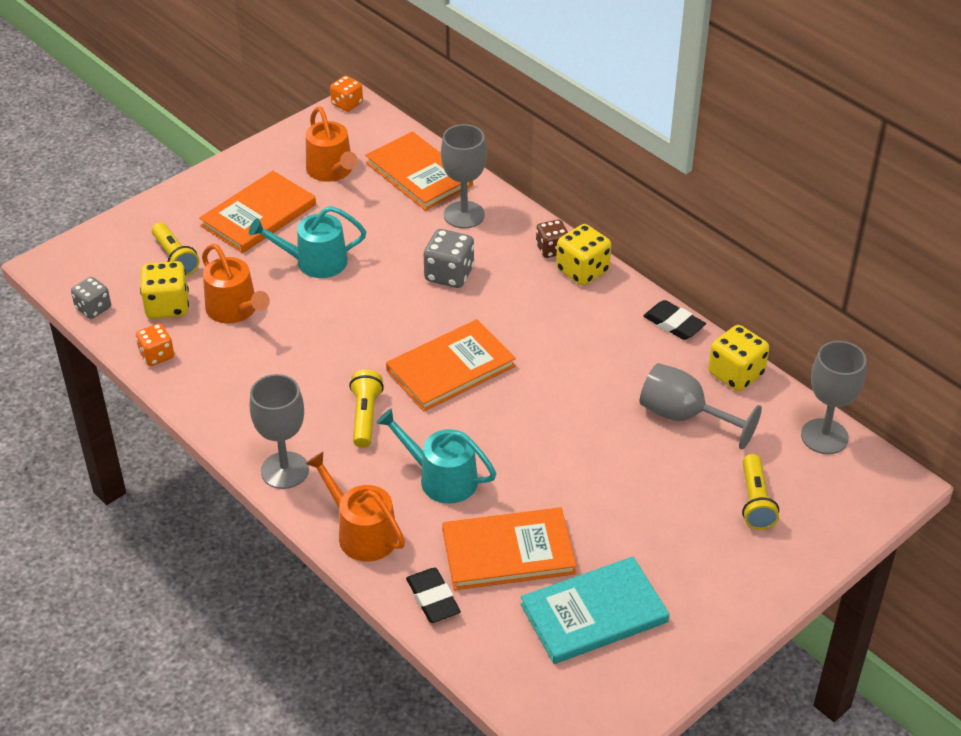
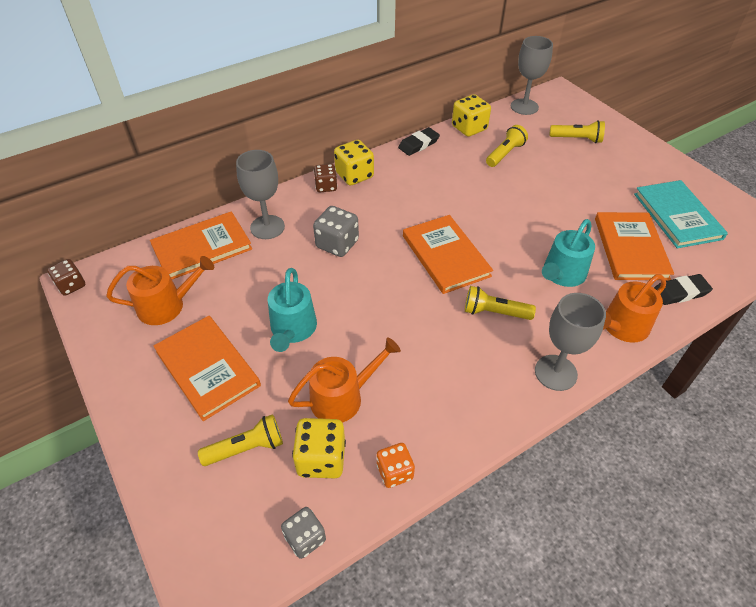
camera: 80 degrees left, 5 degrees up
orange dice [330,76,363,112] -> brown dice [47,259,86,296]
grey goblet [640,363,762,449] -> yellow flashlight [486,125,528,167]

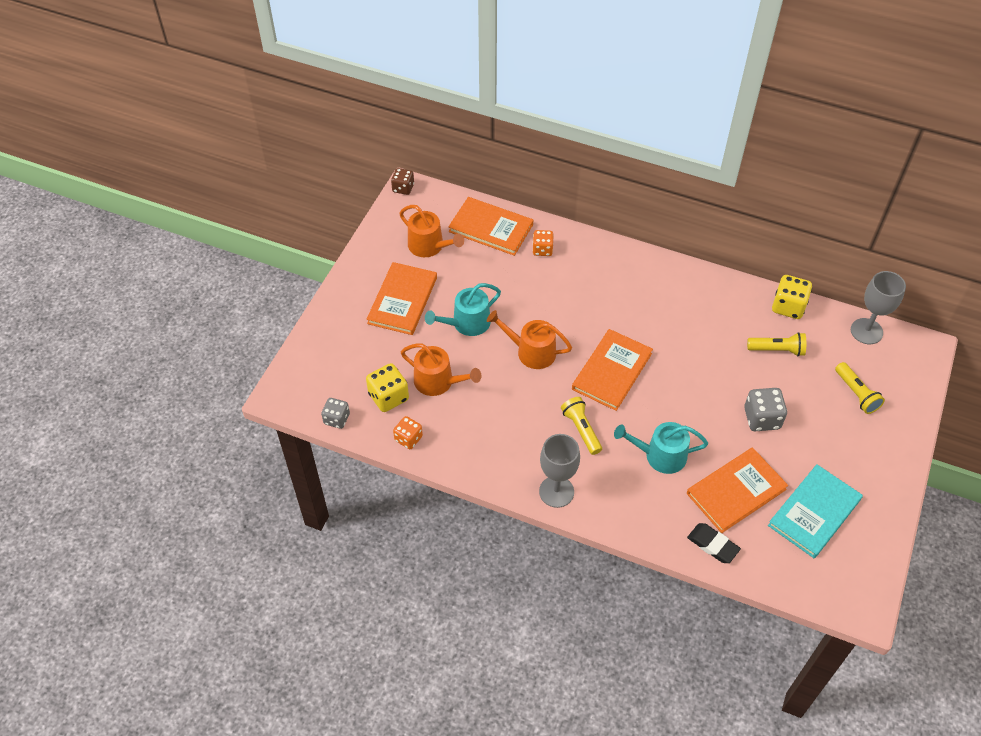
camera: 55 degrees right, 5 degrees up
yellow flashlight [198,414,283,466] -> none
grey goblet [236,150,285,239] -> orange dice [532,230,554,256]
grey dice [313,206,359,257] -> grey dice moved to [744,388,787,431]
brown dice [314,164,337,192] -> none
yellow dice [334,140,374,185] -> none
black eraser [398,127,440,156] -> none
orange watering can [603,274,666,343] -> orange watering can moved to [487,310,572,369]

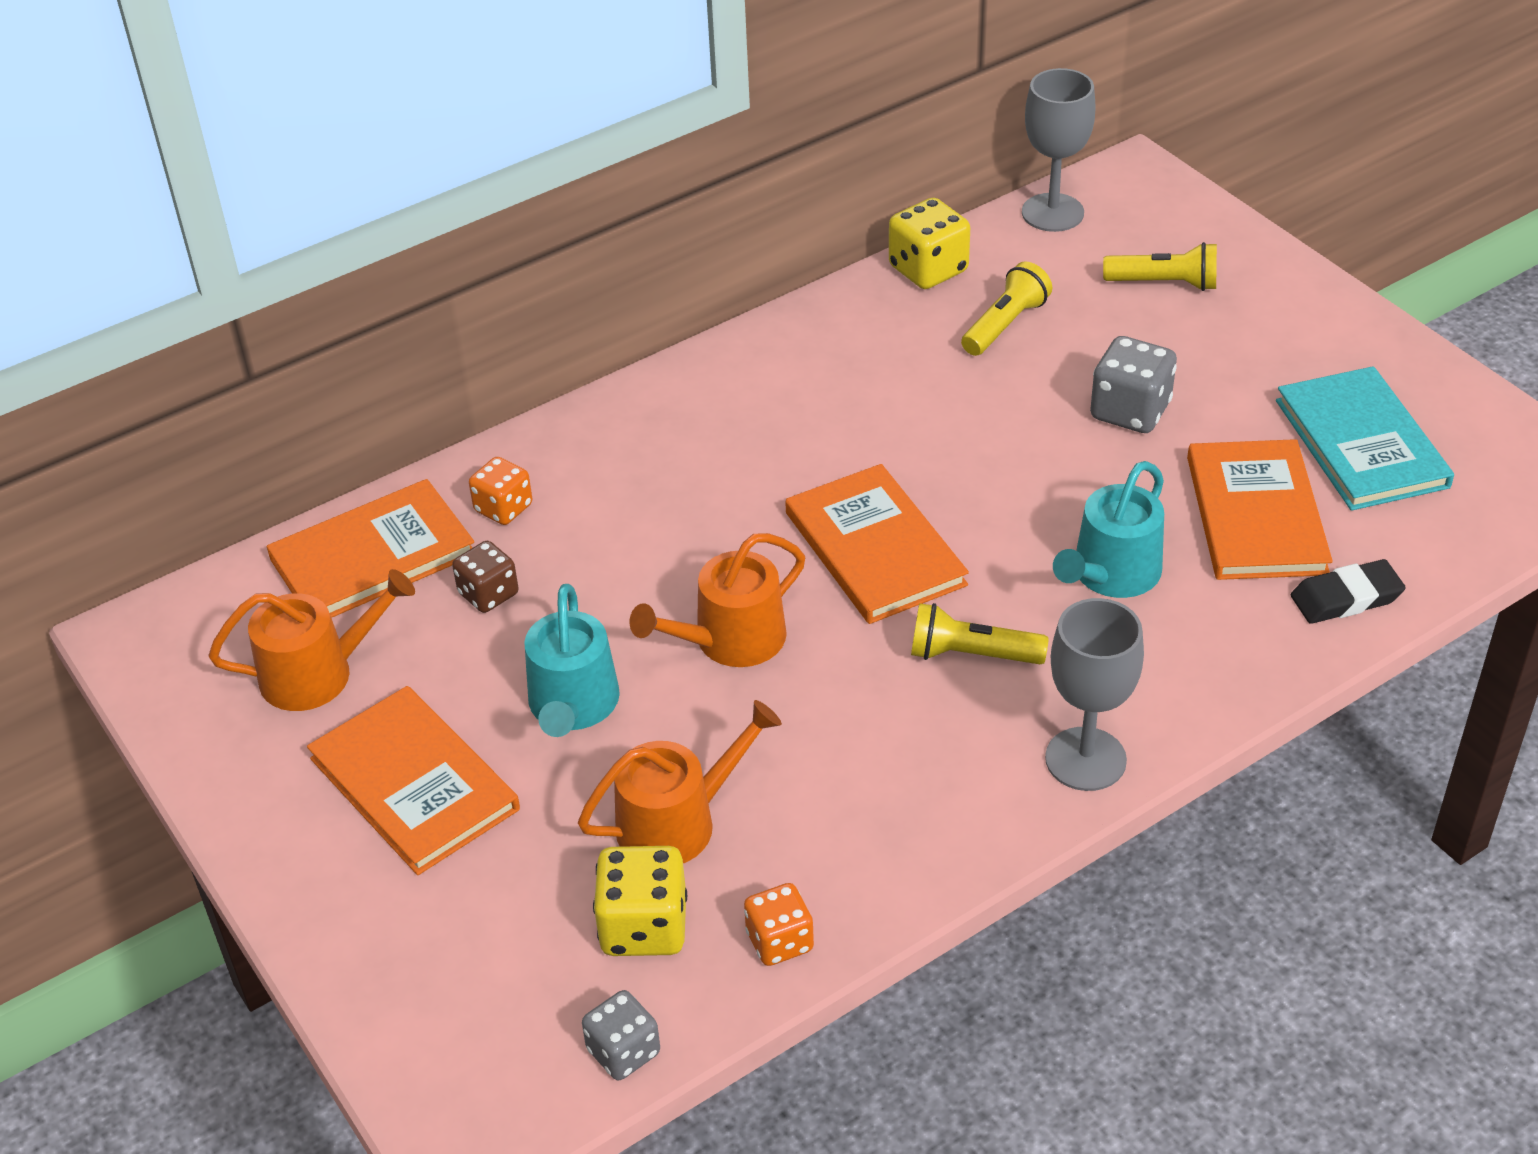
camera: 55 degrees left, 10 degrees down
brown dice [391,168,414,195] -> brown dice moved to [452,541,519,613]

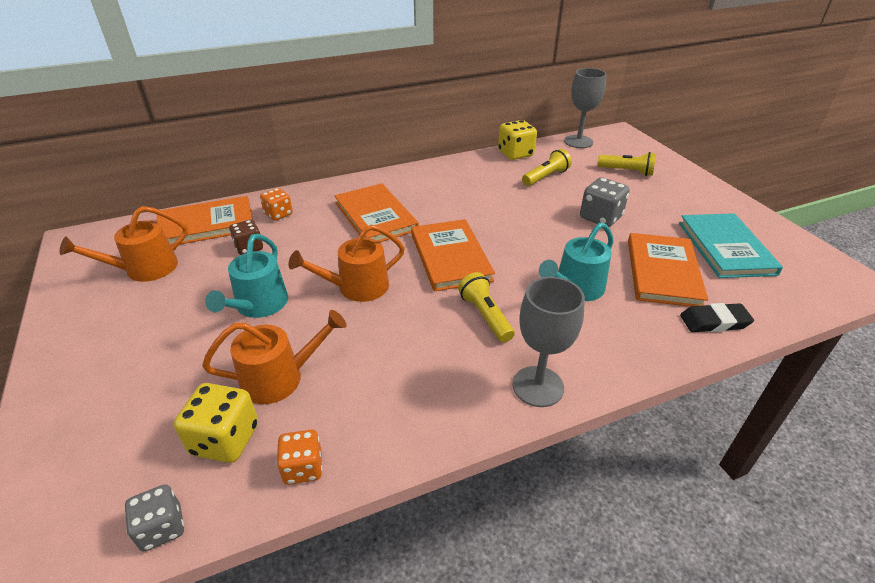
camera: 10 degrees right, 5 degrees down
orange watering can [209,569,415,711] -> orange watering can turned 150 degrees clockwise [60,206,188,282]
orange book [307,686,520,875] -> orange book moved to [335,183,419,242]
yellow flashlight [911,603,1049,664] -> yellow flashlight turned 45 degrees clockwise [458,272,515,342]

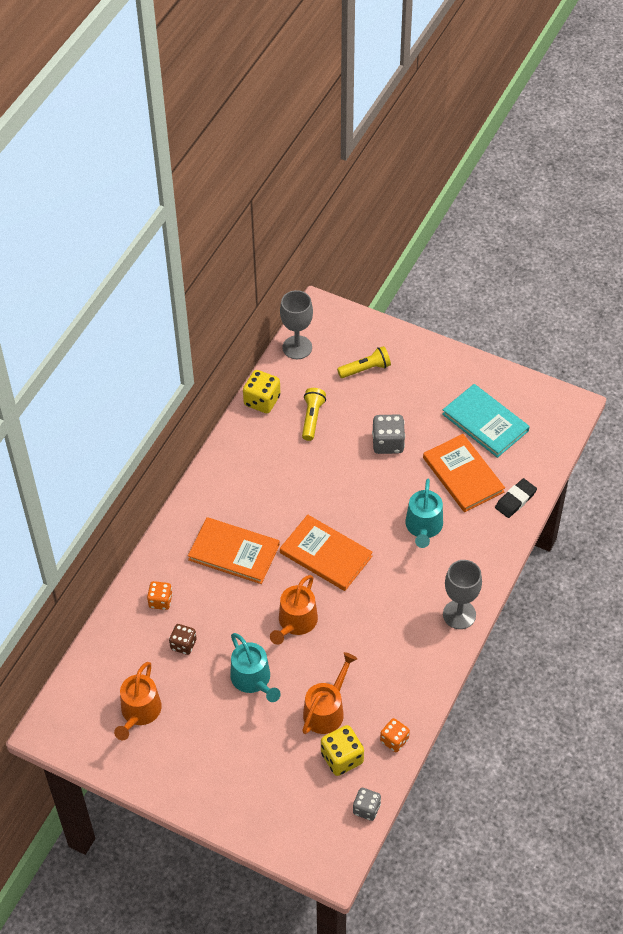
camera: 40 degrees left, 15 degrees up
orange book [157,196,253,246] -> none
yellow flashlight [458,272,515,342] -> none

